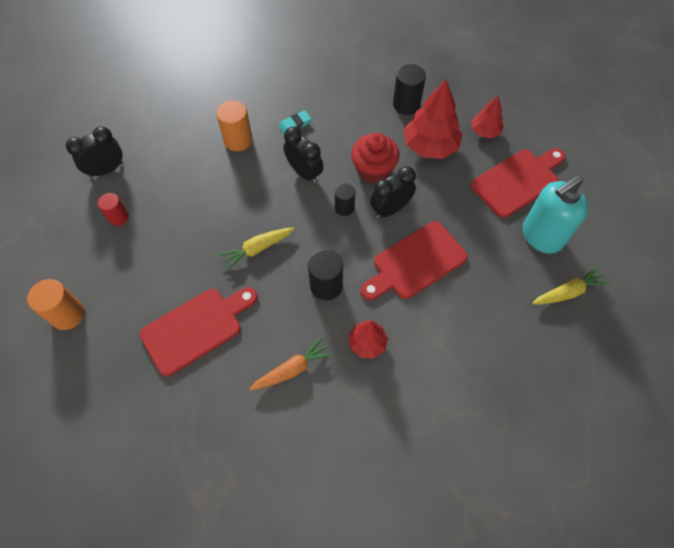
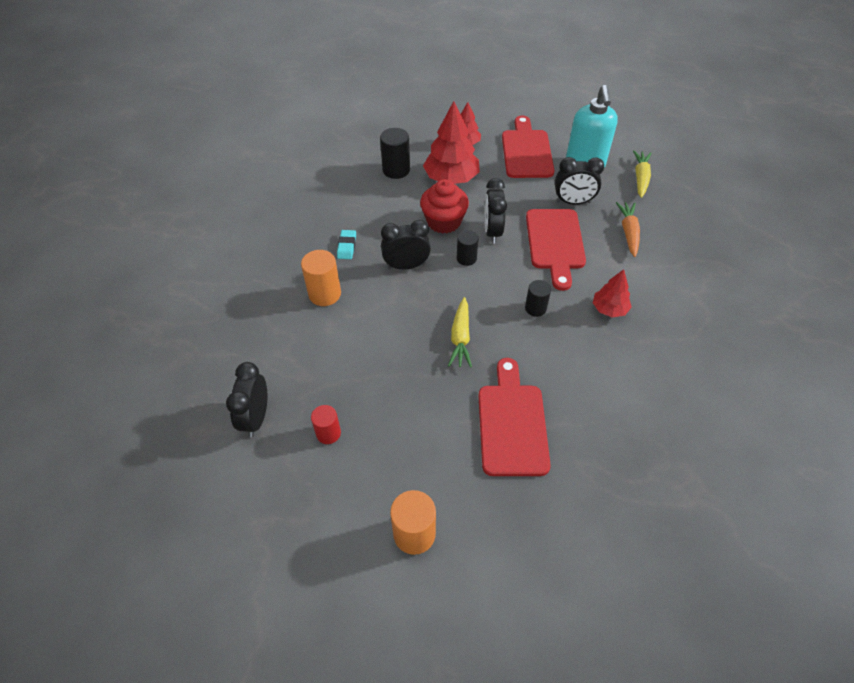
camera: 55 degrees left, 10 degrees down
orange carrot [249,336,334,390] -> orange carrot moved to [616,202,640,257]
black cylinder [308,249,343,300] -> black cylinder [525,280,551,317], size x0.65
none -> black clock [555,157,604,205]

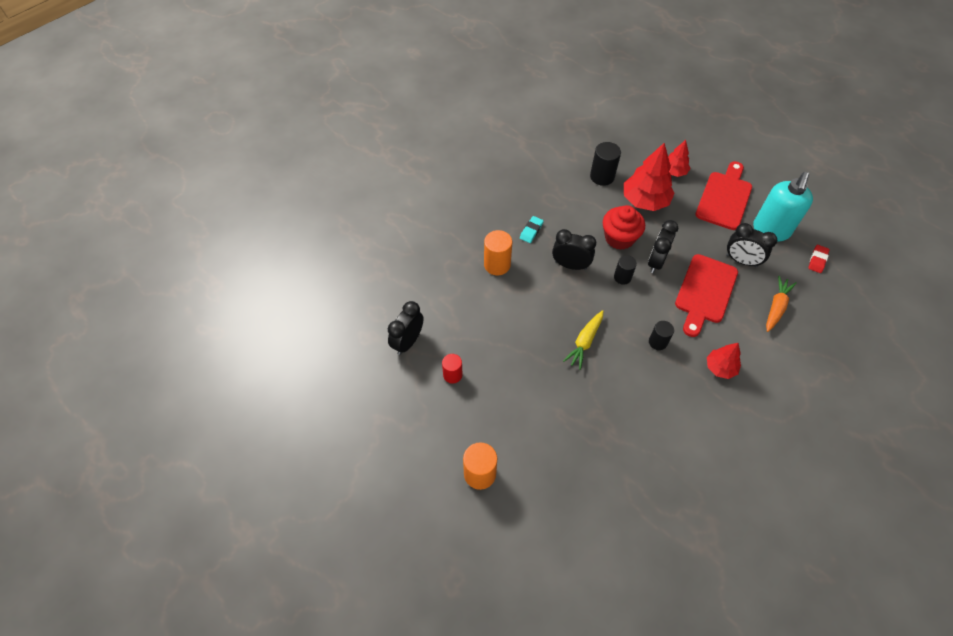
camera: 25 degrees right, 5 degrees up
red cutting board [478,358,551,476] -> none
yellow carrot [633,150,651,198] -> red eraser [808,245,830,273]

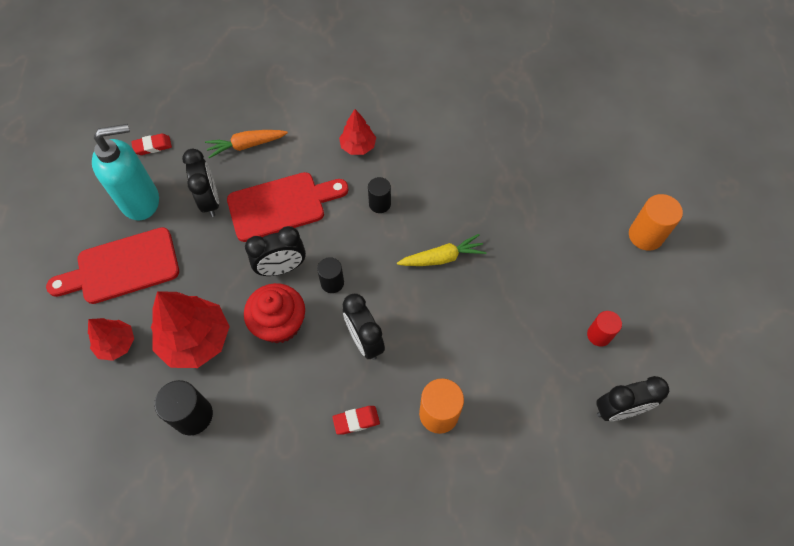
camera: 135 degrees left, 5 degrees up
turquoise eraser [520,216,544,243] -> red eraser [332,406,380,435]

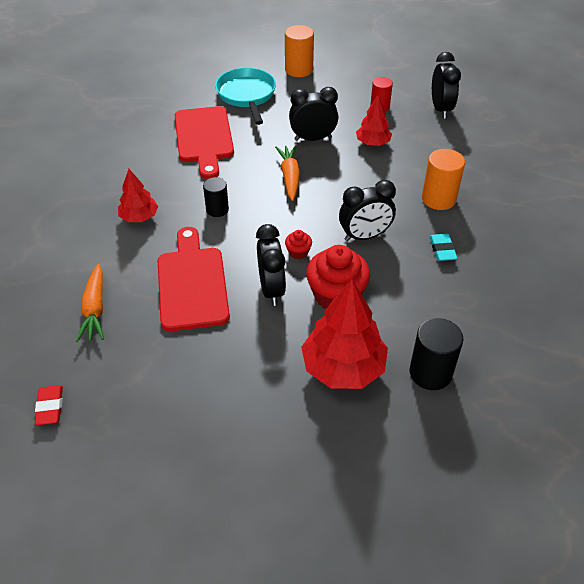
camera: 80 degrees left, 15 degrees down
red cutting board [46,227,179,304] -> red cutting board moved to [175,106,234,179]
red tree [88,318,134,361] -> red tree moved to [356,95,392,146]
turquoise soap dispenser [92,124,159,220] -> none
black clock [182,149,219,217] -> black clock moved to [289,87,338,141]
black cylinder [317,257,344,293] -> red cupcake [285,230,312,259]
red eraser [332,406,380,435] -> turquoise eraser [430,234,457,261]
yellow carrot [397,234,486,266] -> orange carrot [275,145,300,201]
none -> turquoise pan [215,68,276,125]

